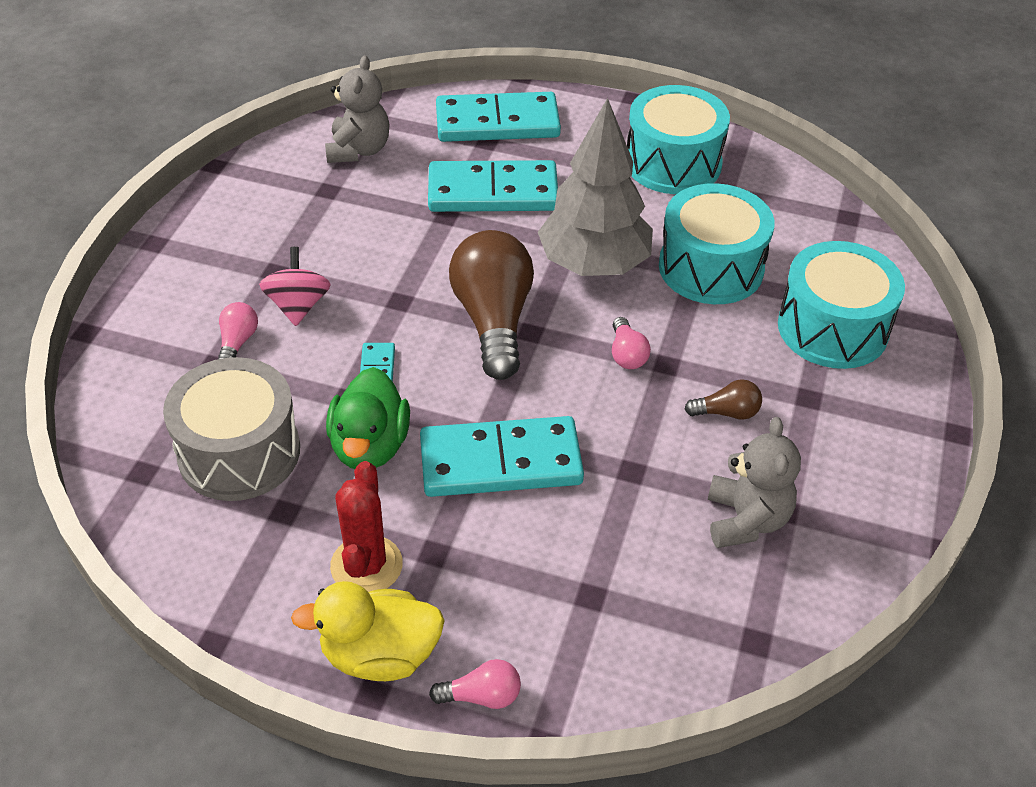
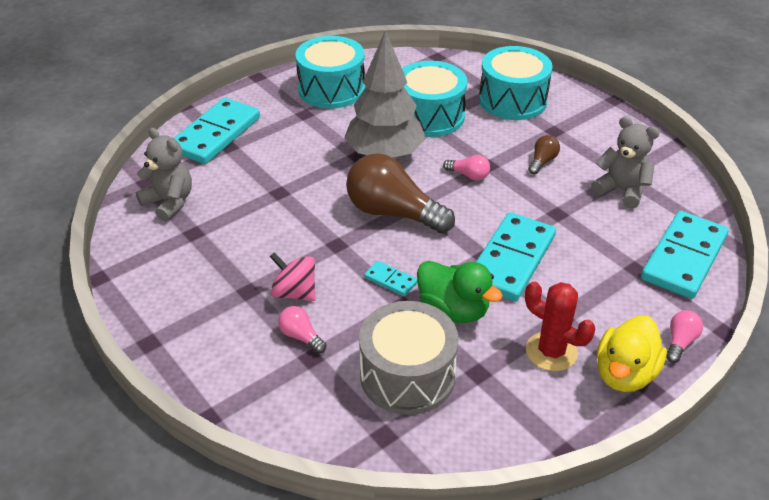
camera: 55 degrees left, 5 degrees down
turquoise domino [428,160,558,212] -> turquoise domino moved to [641,211,728,299]

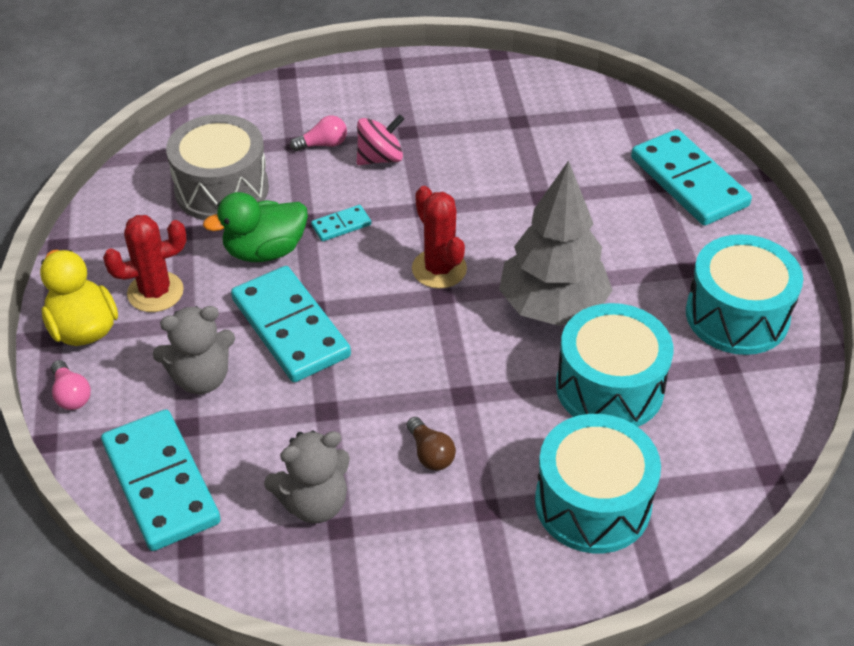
camera: 120 degrees right, 5 degrees up
grey teddy bear [136,128,192,222] -> grey teddy bear moved to [152,306,235,394]
brown light bulb [346,153,455,233] -> red cactus [412,186,467,289]
pink light bulb [443,155,490,181] -> none

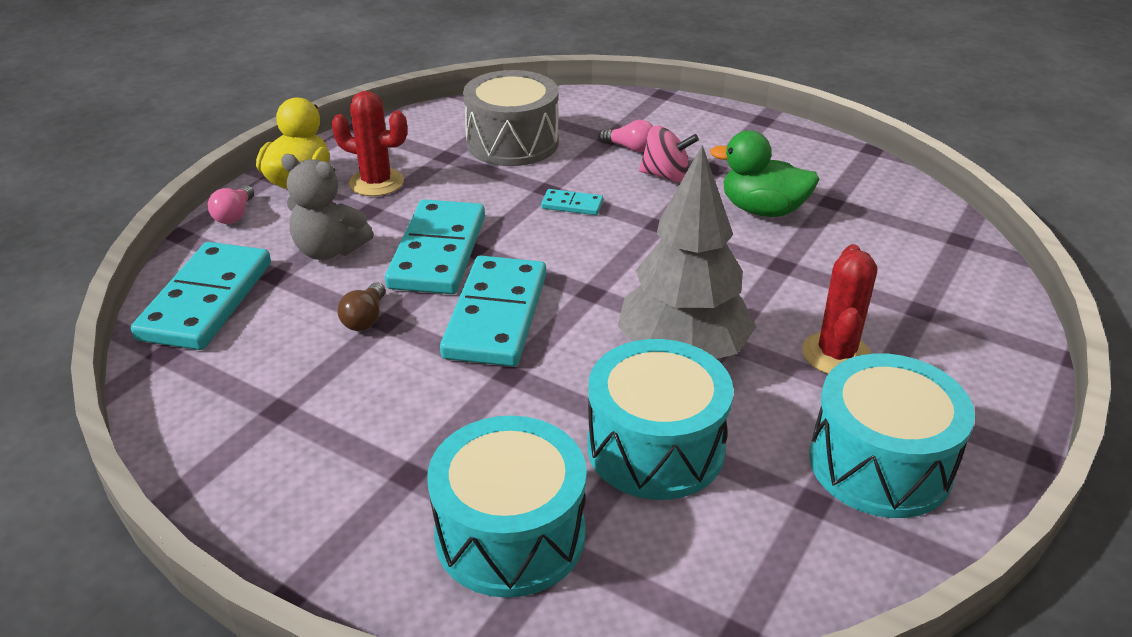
camera: 40 degrees right, 10 degrees down
green duck [203,192,308,262] -> green duck moved to [710,131,820,217]
grey teddy bear [264,431,350,523] -> none
brown light bulb [406,417,456,470] -> brown light bulb moved to [337,282,385,331]
red cactus [412,186,467,289] -> red cactus moved to [802,244,877,374]
turquoise domino [631,129,752,226] -> turquoise domino moved to [440,256,546,367]

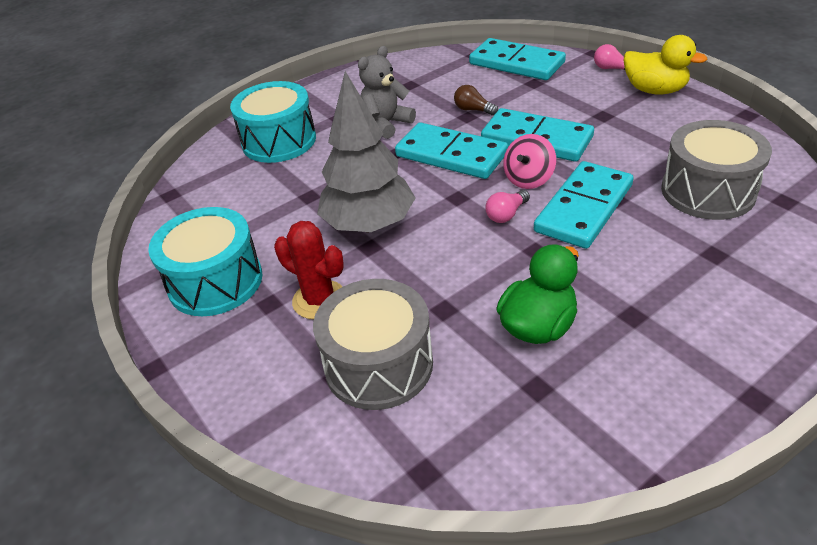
camera: 115 degrees right, 5 degrees up
grey teddy bear [281,154,374,260] -> grey teddy bear moved to [358,46,416,139]
red cactus [332,91,407,196] -> none
turquoise domino [541,189,603,215] -> turquoise domino [534,161,634,249], size x2.27
turquoise drum [587,339,734,500] -> none
pink light bulb [598,120,653,152] -> pink light bulb moved to [485,190,530,223]
pink spinning top [639,126,699,182] -> pink spinning top moved to [503,134,556,189]
none -> grey drum [313,279,433,410]

